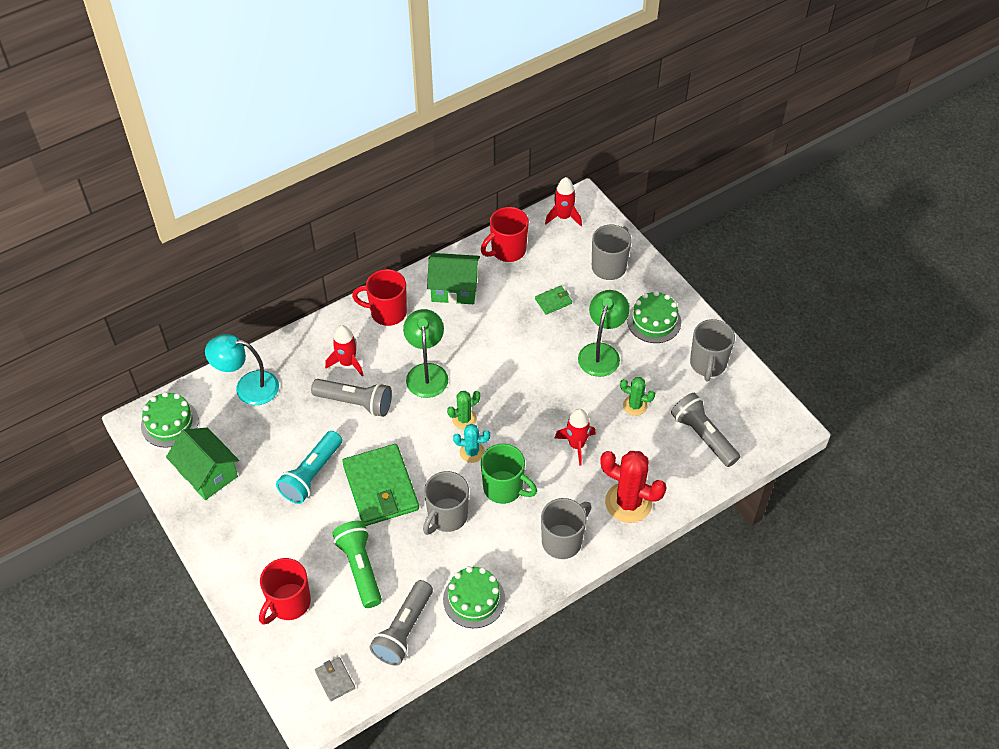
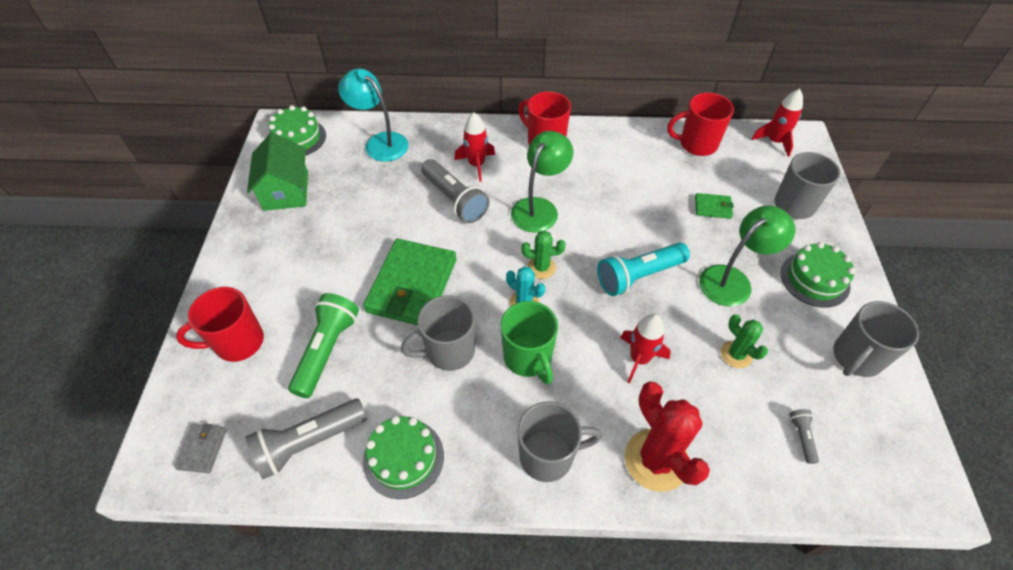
camera: 35 degrees right, 0 degrees up
turquoise flashlight [276,431,342,504] -> turquoise flashlight moved to [597,243,690,296]
green house [427,253,480,304] -> none
grey flashlight [671,393,740,467] -> grey flashlight [789,409,819,464], size x0.46

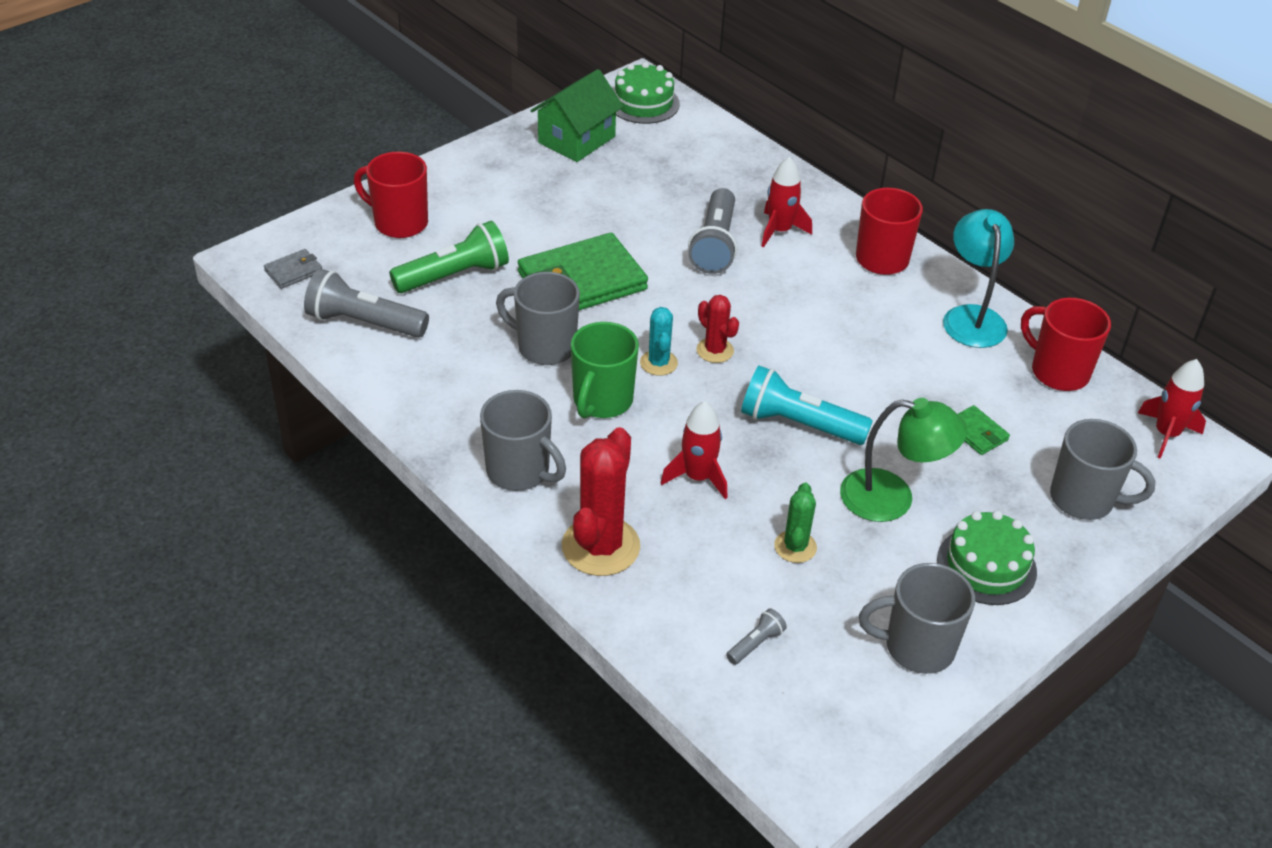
camera: 45 degrees right, 10 degrees down
turquoise lamp [338,69,408,162] -> turquoise lamp moved to [943,209,1014,348]
green cake [363,416,444,499] -> none
green lamp [511,131,573,233] -> none
green cactus [521,231,566,279] -> red cactus [696,295,739,363]

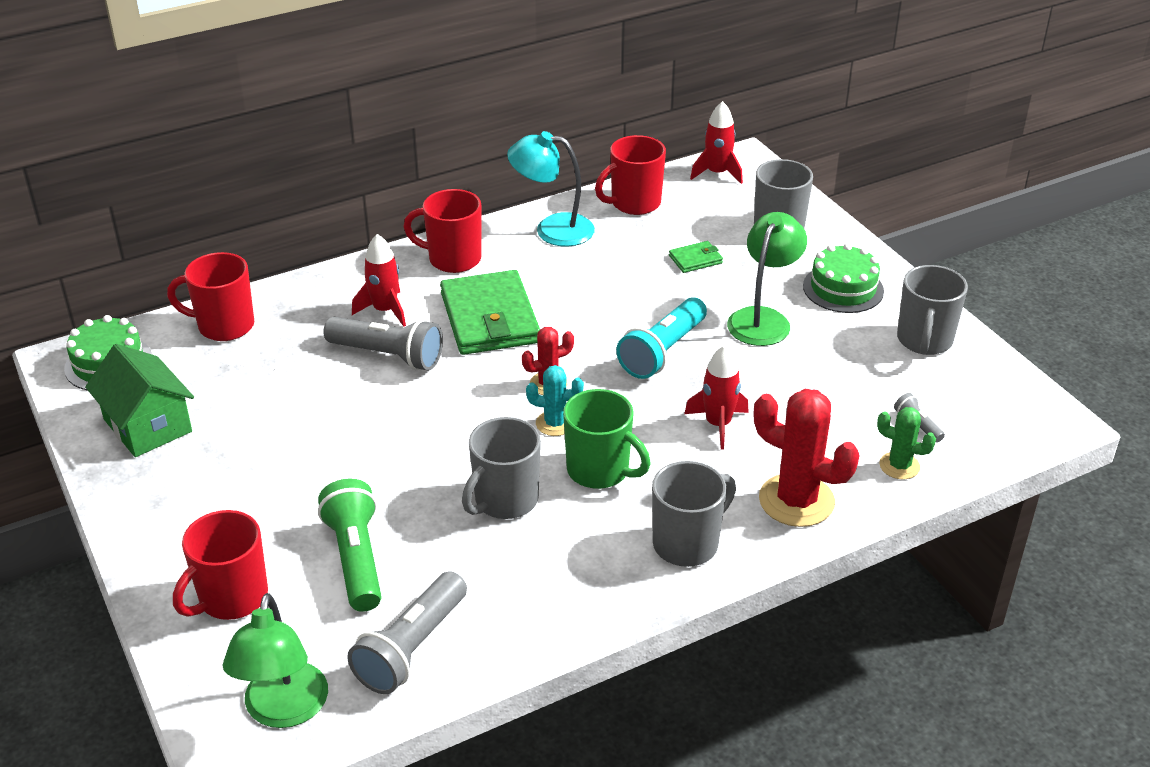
camera: 75 degrees left, 5 degrees down
grey wallet [264,249,322,289] -> green lamp [223,593,328,728]
green wallet [518,233,648,310] -> green wallet moved to [440,270,540,355]
green cactus [774,483,817,563] -> green cactus moved to [877,407,936,479]
none -> red mug [167,252,254,341]

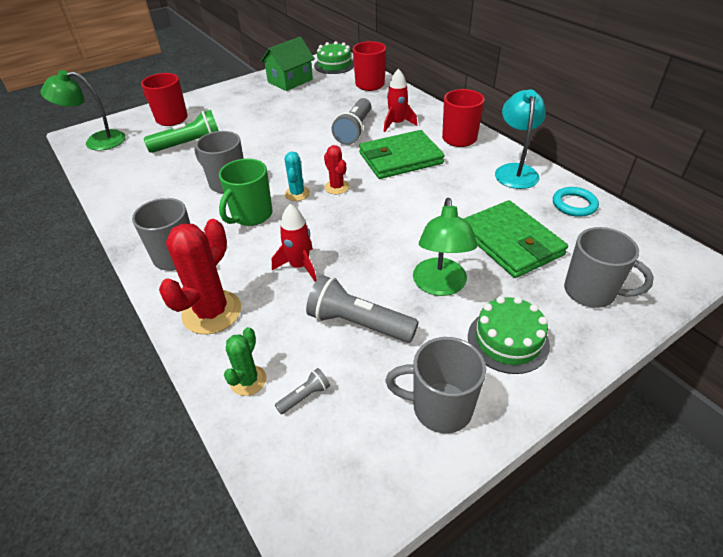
camera: 85 degrees right, 5 degrees up
grey flashlight [347,571,467,694] -> grey flashlight moved to [306,275,419,343]
red mug [595,135,666,215] -> turquoise ring [553,187,599,217]
turquoise flashlight [616,297,707,379] -> none
green wallet [669,241,723,273] -> green wallet [463,200,568,278], size x2.28
red rocket [690,101,743,184] -> none
green lamp [727,212,807,346] -> green lamp turned 75 degrees clockwise [413,198,477,296]

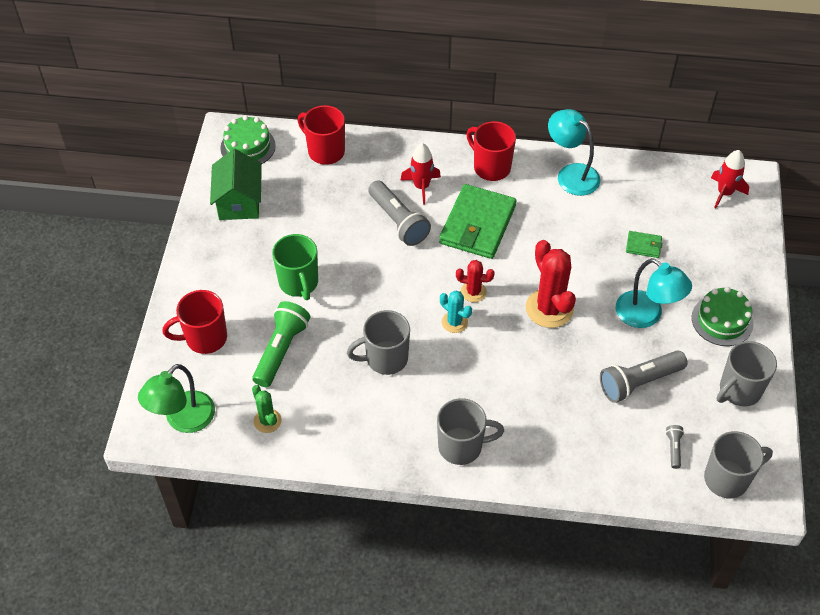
camera: 50 degrees left, 10 degrees up
red cactus [159,219,241,334] -> red cactus moved to [526,240,576,328]
green mug [219,158,272,226] -> green mug moved to [272,234,318,300]
green cactus [224,327,266,396] -> green cactus moved to [252,385,282,433]
red rocket [272,204,317,282] -> red rocket moved to [711,150,749,209]
green lamp [413,198,477,296] -> turquoise lamp [616,258,692,328]
green wallet [463,200,568,278] -> green wallet [626,231,662,258], size x0.44
turquoise ring [553,187,599,217] -> none
grey mug [564,227,654,308] -> grey mug moved to [704,431,773,499]

